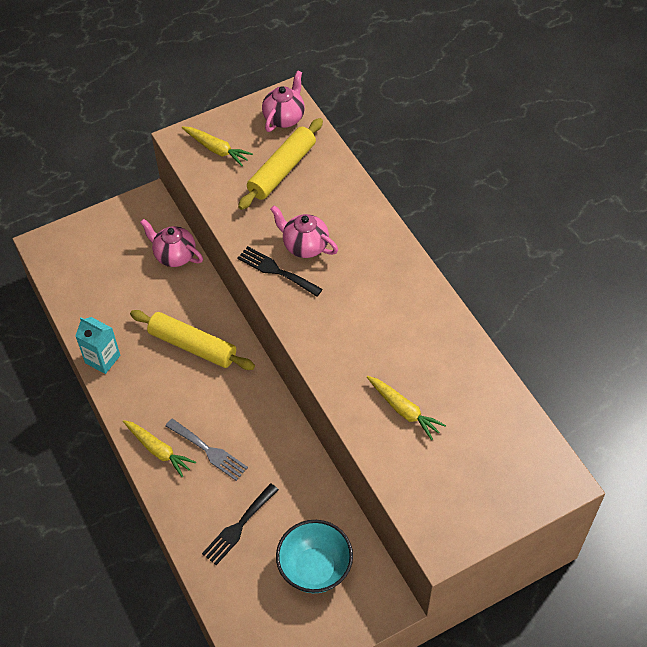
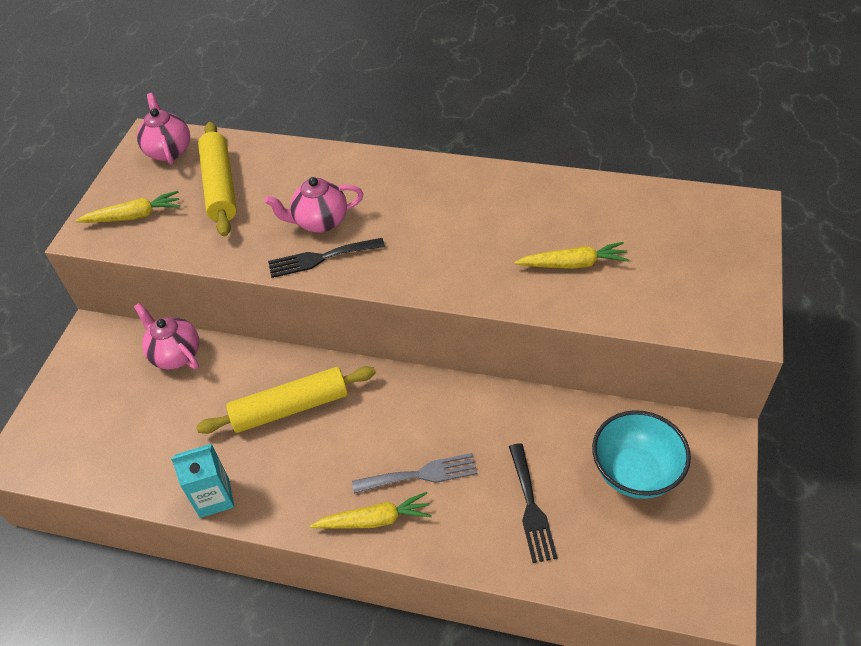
camera: 45 degrees left, 5 degrees down
pink teapot [140,219,203,267] -> pink teapot turned 60 degrees clockwise [134,303,199,369]

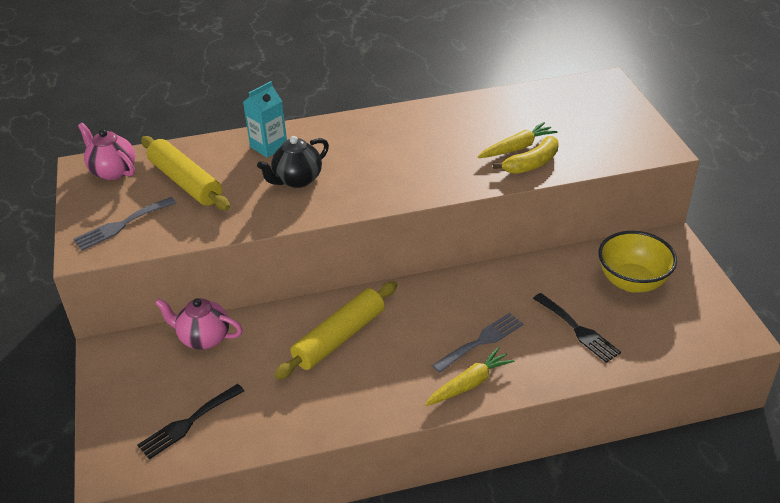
camera: 30 degrees left, 10 degrees down
yellow carrot [75,191,180,223] -> grey fork [73,197,176,250]
turquoise carton [171,444,234,518] -> turquoise carton moved to [243,81,287,158]
pink teapot [265,177,363,232] -> black teapot [257,136,329,188]
black fork [268,238,385,278] -> black fork moved to [137,384,244,459]
turquoise bowl [592,410,691,499] -> yellow bowl [598,231,677,293]
none -> yellow banana [493,136,559,174]

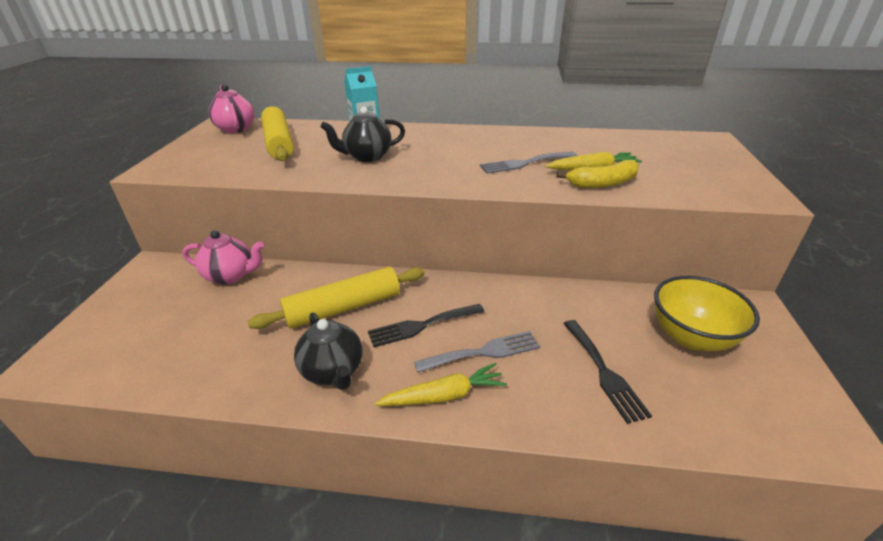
camera: 20 degrees right, 5 degrees down
grey fork [73,197,176,250] -> grey fork moved to [480,152,577,174]
black fork [137,384,244,459] -> black fork moved to [368,304,484,347]
pink teapot [155,298,243,350] -> pink teapot turned 150 degrees clockwise [182,230,264,285]
none -> black teapot [294,313,363,390]

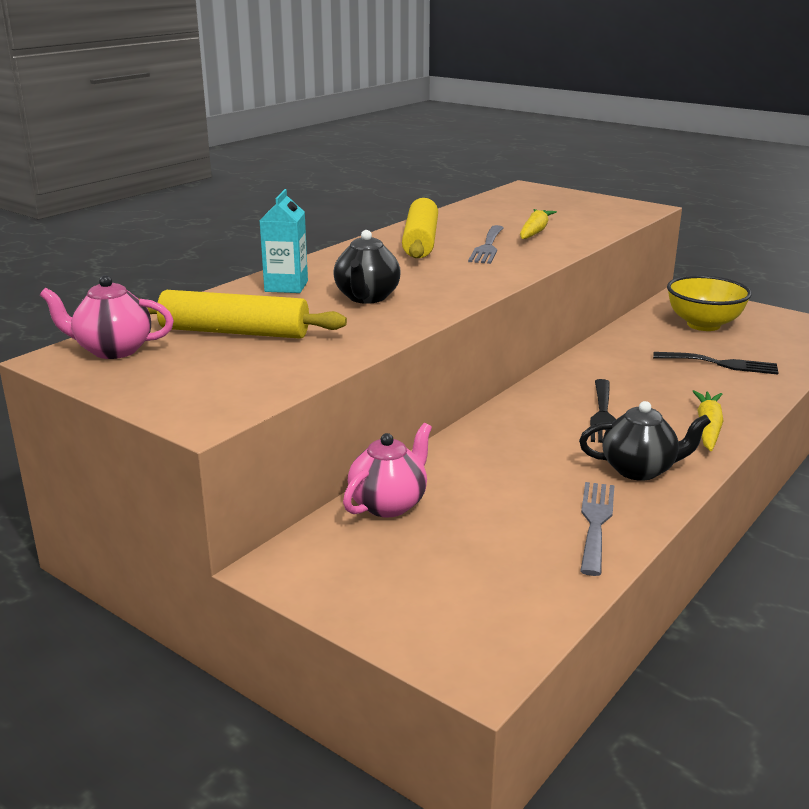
camera: 60 degrees left, 10 degrees down
yellow rolling pin [248,267,425,329] -> yellow rolling pin moved to [402,198,438,258]
grey fork [414,331,540,373] -> grey fork moved to [580,482,615,576]
yellow banana [556,160,639,188] -> none

